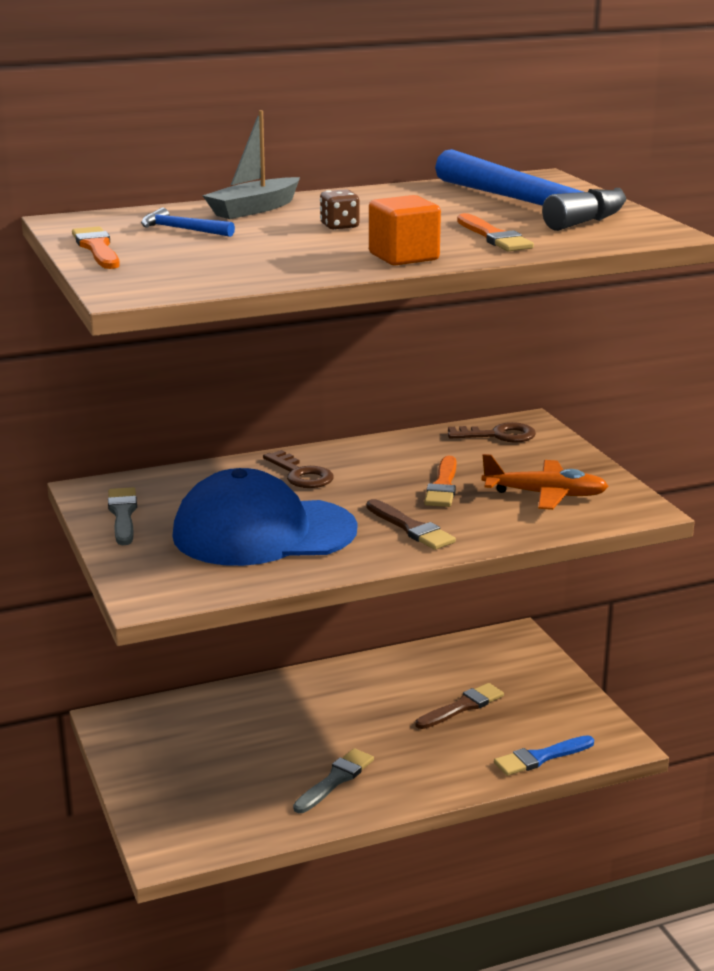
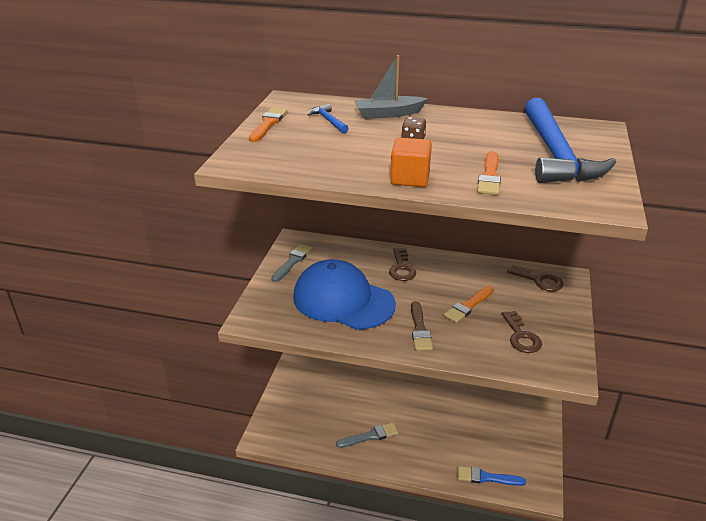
camera: 35 degrees right, 10 degrees up
brown brush [416,683,504,729] -> none
orange plane [481,454,609,510] -> brown key [502,311,542,353]

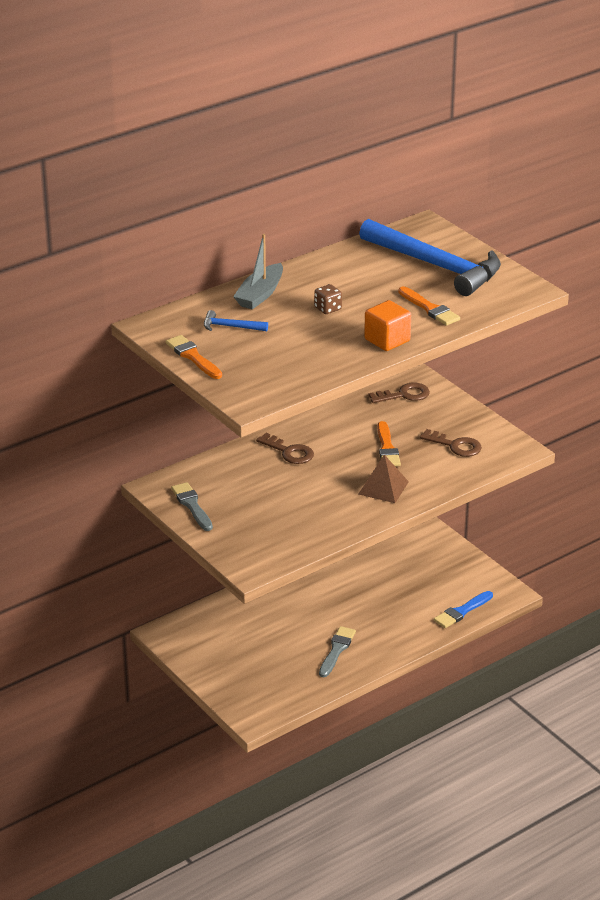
camera: 50 degrees left, 0 degrees up
blue cap [293,259,396,330] -> none
brown brush [411,301,433,351] -> brown pyramid [358,454,409,503]

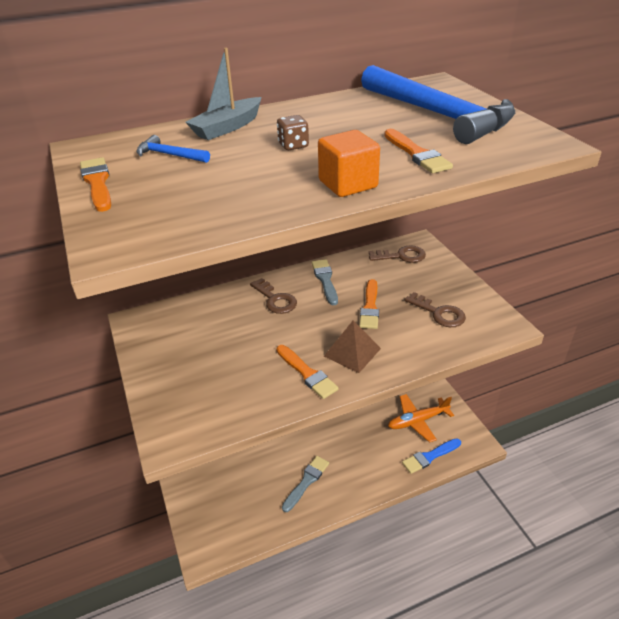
camera: 15 degrees right, 5 degrees up
grey brush [171,482,213,531] -> grey brush moved to [312,259,338,305]
none -> orange brush [276,345,339,399]
none -> orange plane [388,394,454,443]

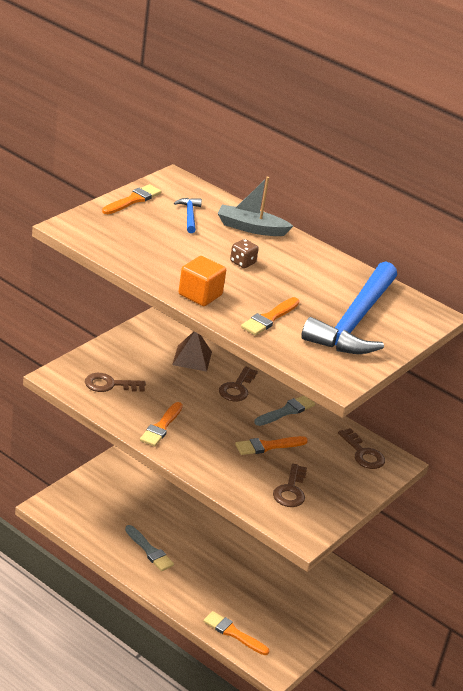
camera: 55 degrees right, 5 degrees down
grey brush [282,456,329,512] -> grey brush turned 45 degrees clockwise [125,525,174,571]
brown pyramid [324,320,381,373] -> brown pyramid moved to [172,332,212,372]
orange plane [388,394,454,443] -> none
blue brush [402,438,461,474] -> orange brush [203,611,269,655]
none -> brown key [85,373,146,392]

